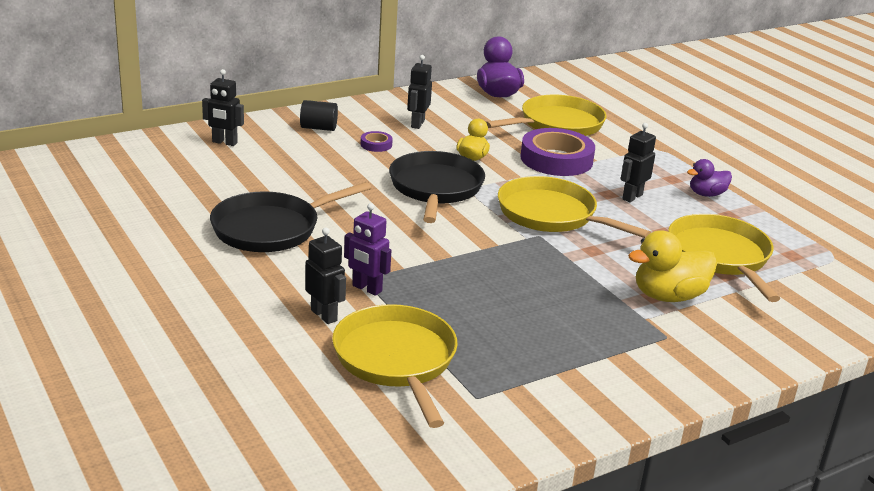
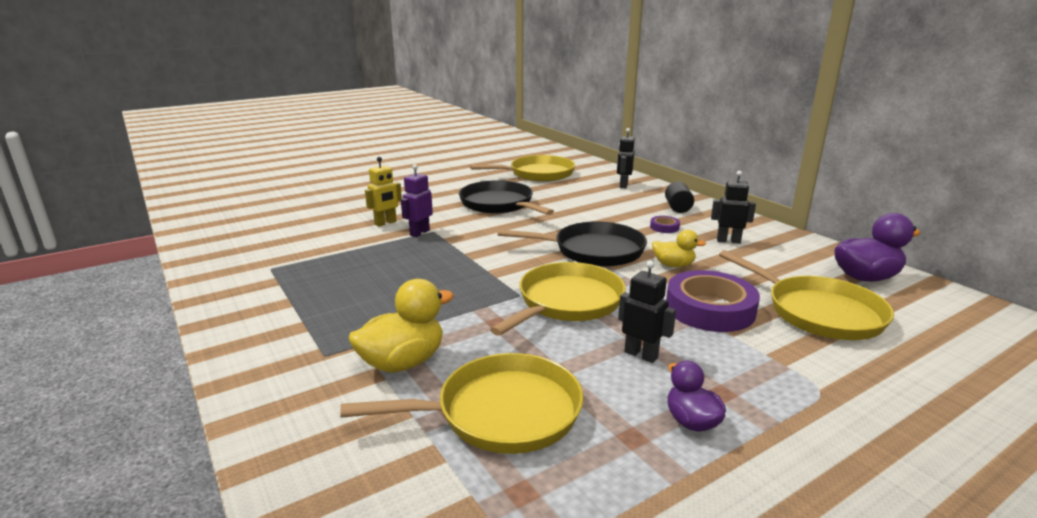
camera: 90 degrees right, 5 degrees down
black robot [305,227,346,324] -> yellow robot [365,157,402,227]
yellow pan [332,304,458,428] -> yellow pan moved to [470,155,575,182]
yellow duck [628,230,717,302] -> yellow duck turned 75 degrees clockwise [349,279,454,372]

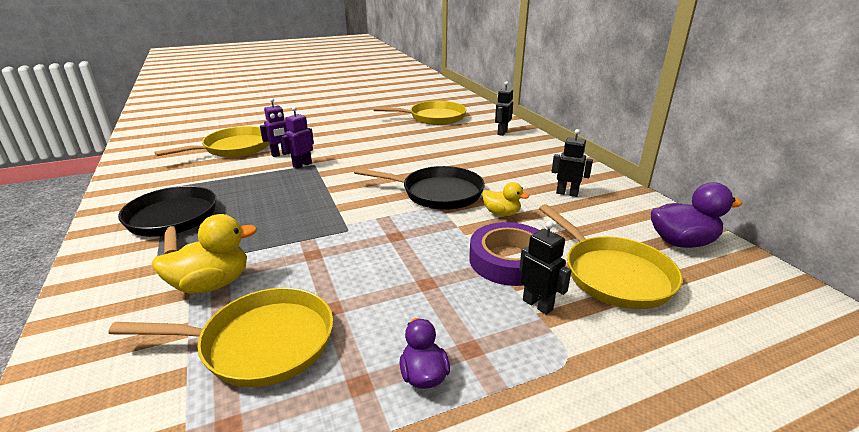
camera: 10 degrees right, 5 degrees up
yellow robot [365,157,402,227] -> purple robot [260,98,290,157]
black pan [459,180,554,215] -> black pan moved to [118,186,216,254]
yellow pan [490,262,626,336] -> yellow pan moved to [154,126,269,157]
black robot [618,261,676,363] -> black robot moved to [519,221,572,315]
purple tape [650,216,680,233] -> none
black cylinder [665,182,694,213] -> none

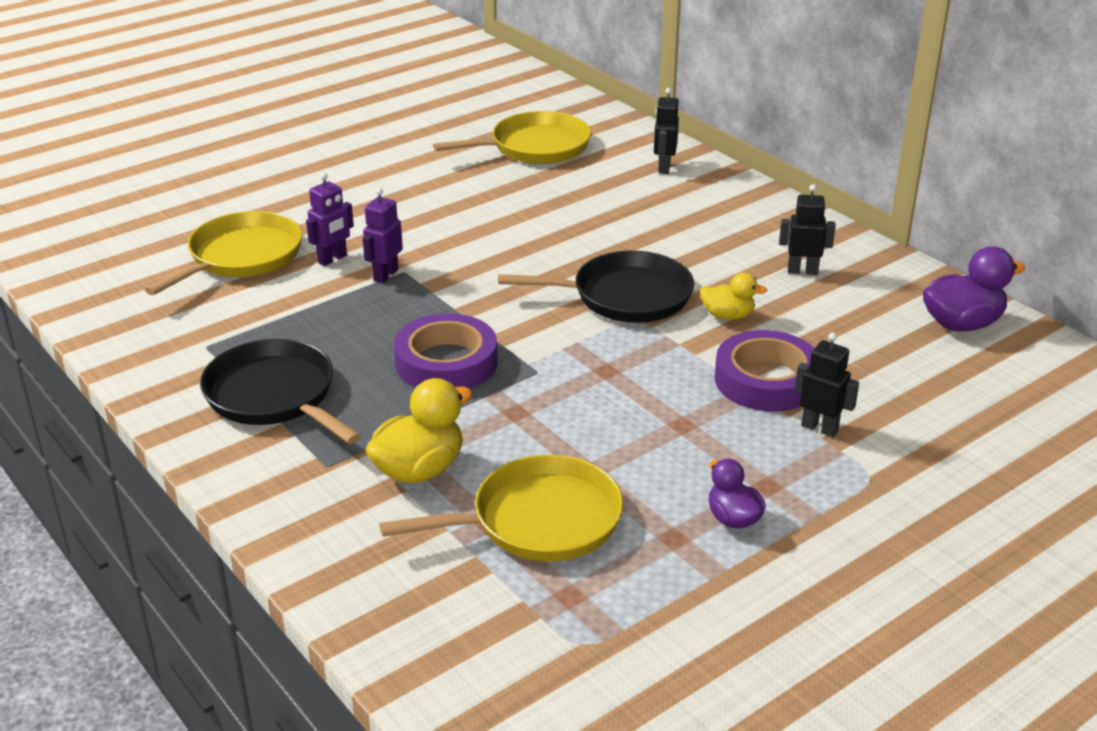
camera: 15 degrees left, 5 degrees up
yellow pan [539,204,683,309] -> none
none -> purple tape [394,314,497,389]

